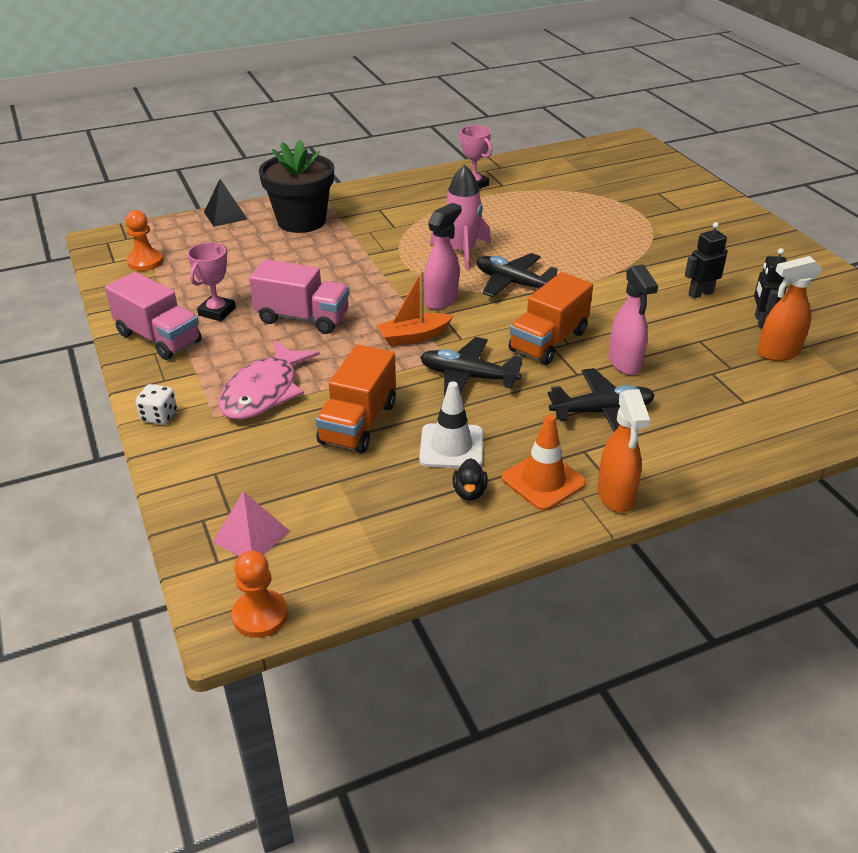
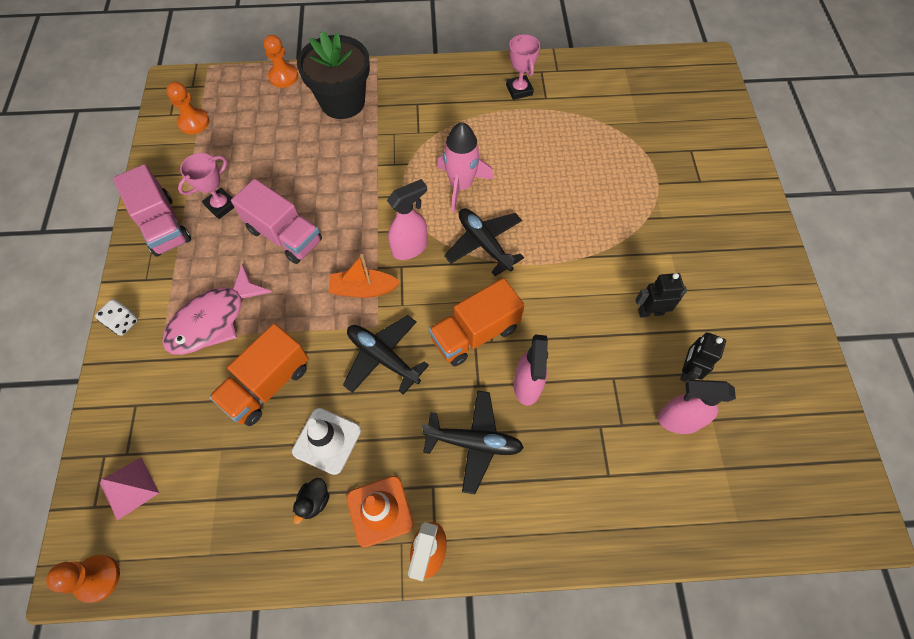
camera: 20 degrees right, 25 degrees up
black pyramid [204,179,248,227] -> orange pawn [263,35,298,88]
orange spray bottle [758,256,822,361] -> pink spray bottle [657,380,736,434]

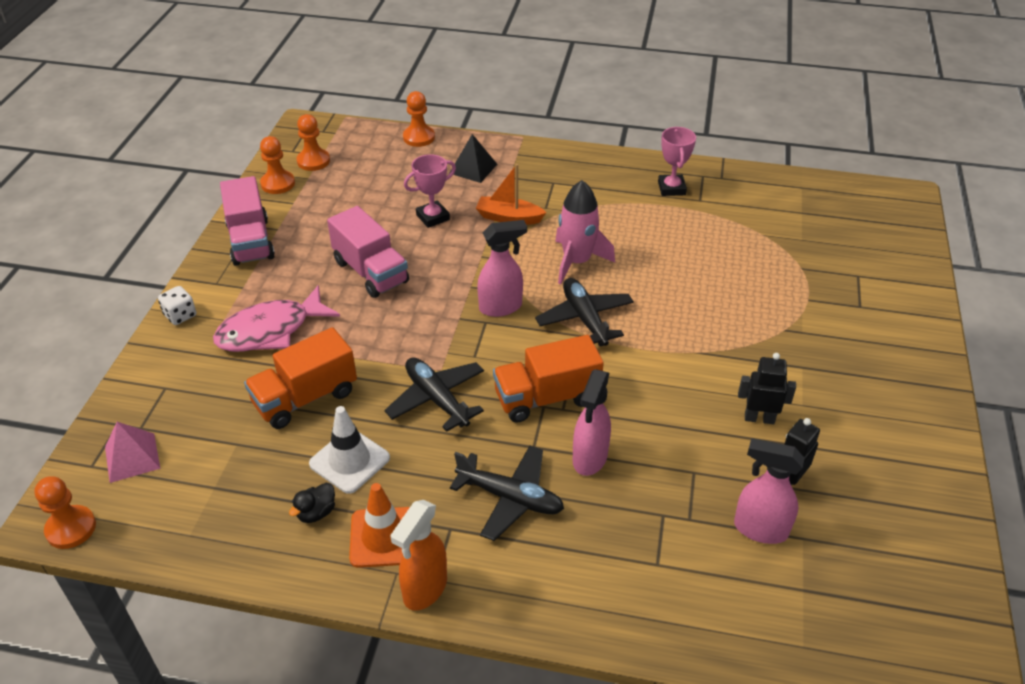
camera: 15 degrees right, 20 degrees down
pink trophy [178,153,235,219] -> pink trophy moved to [404,154,456,228]
black flower pot [297,31,370,119] -> black pyramid [449,134,497,183]
orange boat [328,254,400,298] -> orange boat moved to [476,164,546,225]
none -> orange pawn [260,136,295,194]

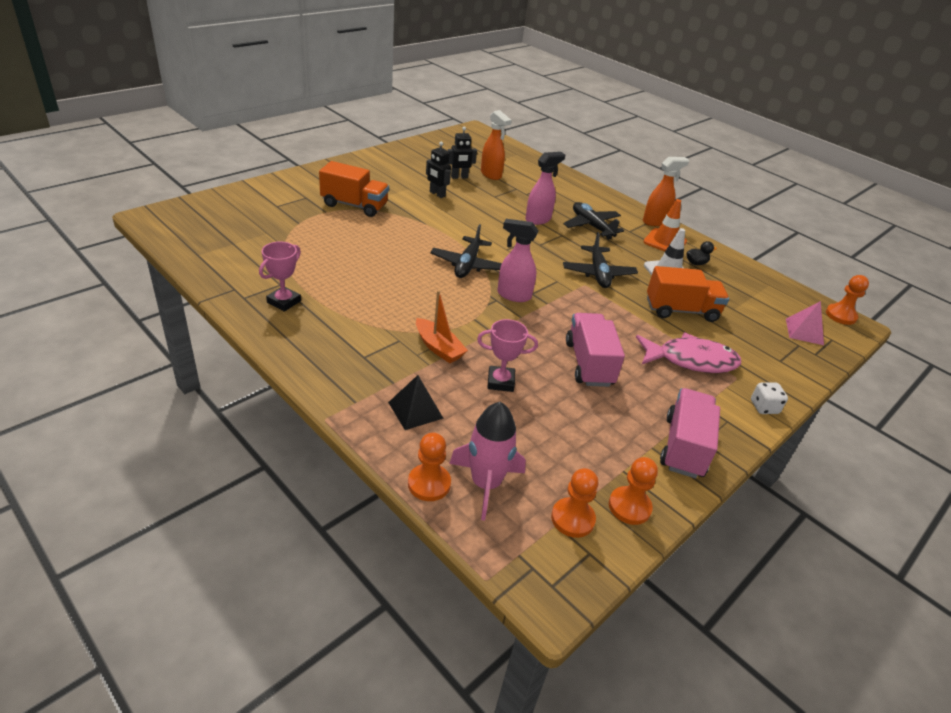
camera: 150 degrees left, 5 degrees down
orange truck [493,335,604,423] -> orange truck moved to [319,161,389,217]
pink rocket [555,180,615,284] -> pink rocket moved to [449,402,526,521]
pink spray bottle [734,438,805,544] -> orange spray bottle [481,110,512,180]

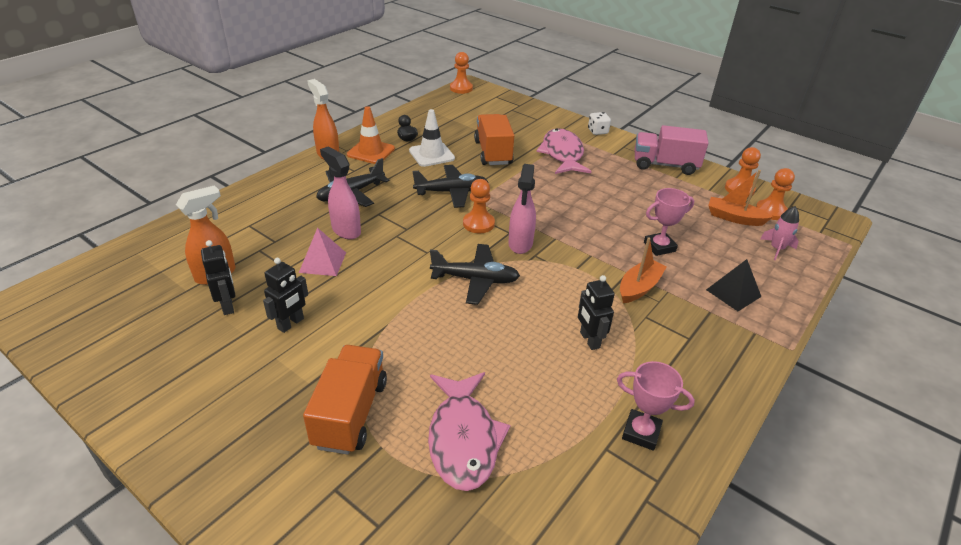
camera: 95 degrees left, 0 degrees up
orange pawn [408,432,451,501] -> orange pawn moved to [463,179,495,233]
pink rocket [449,402,526,521] -> pink rocket [760,206,799,261], size x0.59
pink trophy [477,319,538,392] -> pink trophy turned 75 degrees clockwise [644,188,694,256]
pink truck [566,313,625,387] -> none
pink pyramid [786,301,824,345] -> pink pyramid moved to [299,227,346,276]
none -> pink fish [428,372,510,491]
none -> black robot [578,275,615,350]
none -> orange boat [708,170,773,226]

